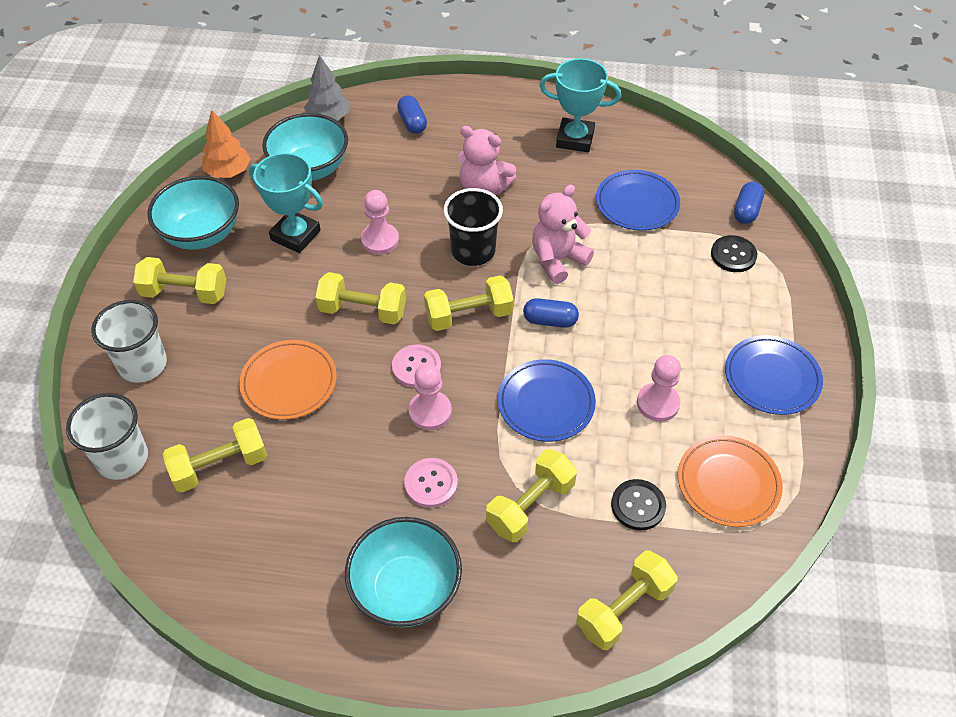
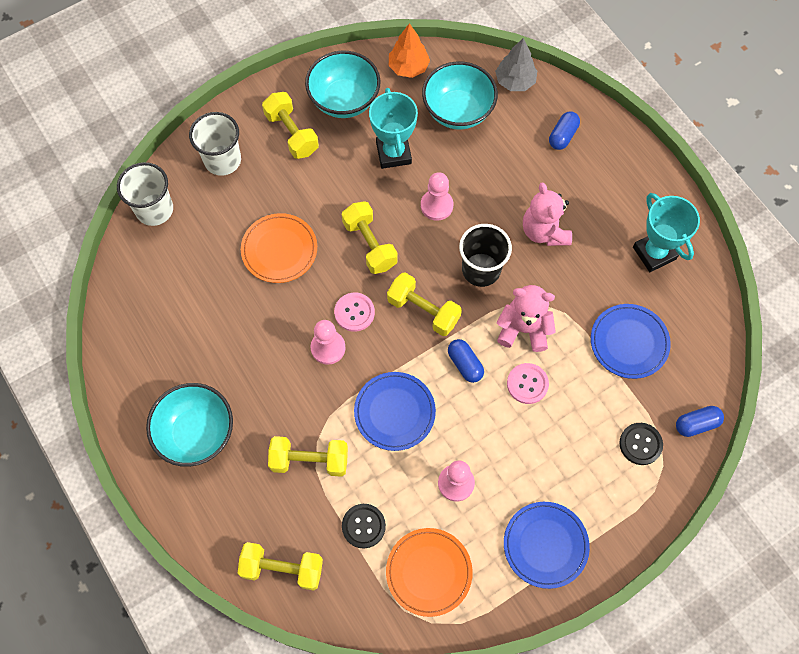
camera: 50 degrees right, 15 degrees up
yellow dumbbell [163,418,267,493] -> none
pink button [404,458,458,508] -> pink button moved to [507,363,549,404]

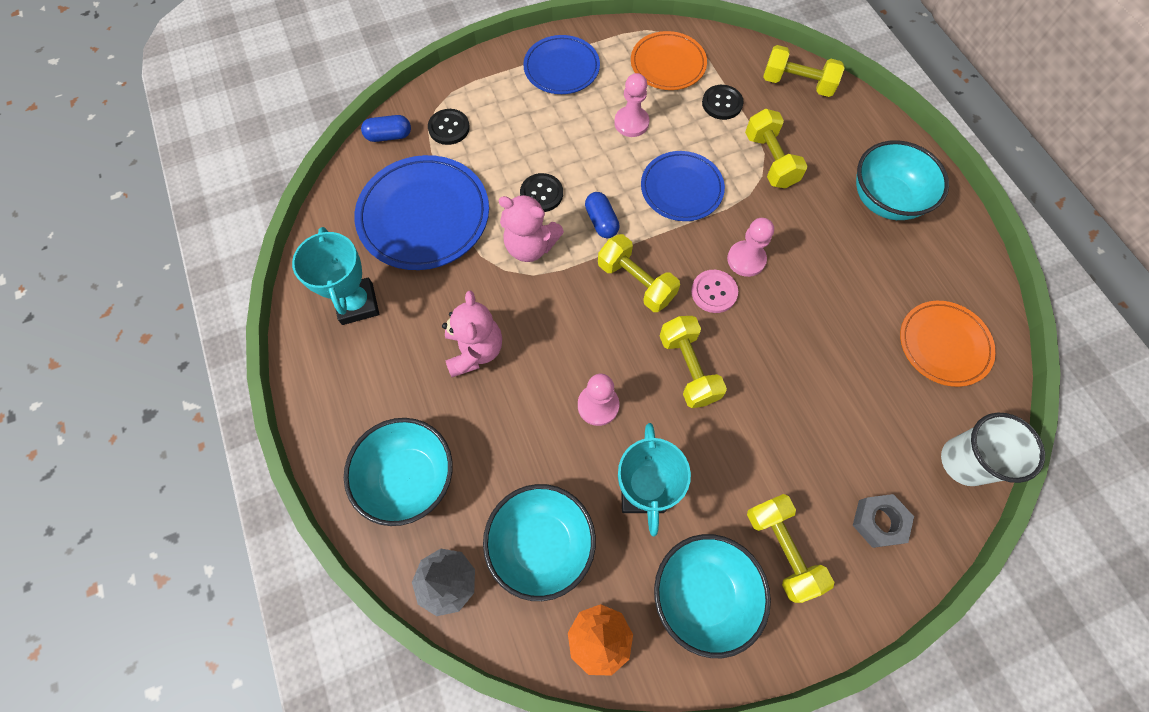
camera: 170 degrees left, 0 degrees up
white cup [189,112,241,176] -> grey nut [853,494,914,548]
orange plate [241,213,317,283] -> orange plate moved to [900,301,996,387]
yellow dumbbell [268,436,348,477] -> yellow dumbbell turned 60 degrees clockwise [745,109,807,188]
black cup [459,224,512,287] -> none
pink button [507,363,549,404] -> black button [520,173,563,212]
blue capsule [549,111,580,150] -> turquoise bowl [344,418,453,526]
blue plate [591,304,671,379] -> blue plate [354,155,489,270], size x1.56

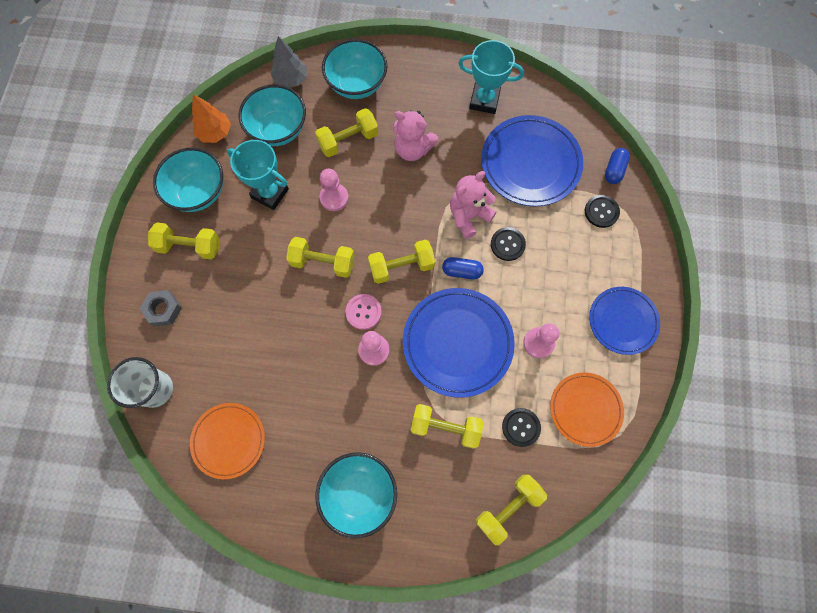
camera: 120 degrees right, 5 degrees up
blue plate [641,151,725,221] -> blue plate [403,288,515,397], size x1.56
none -> yellow dumbbell [315,108,378,157]

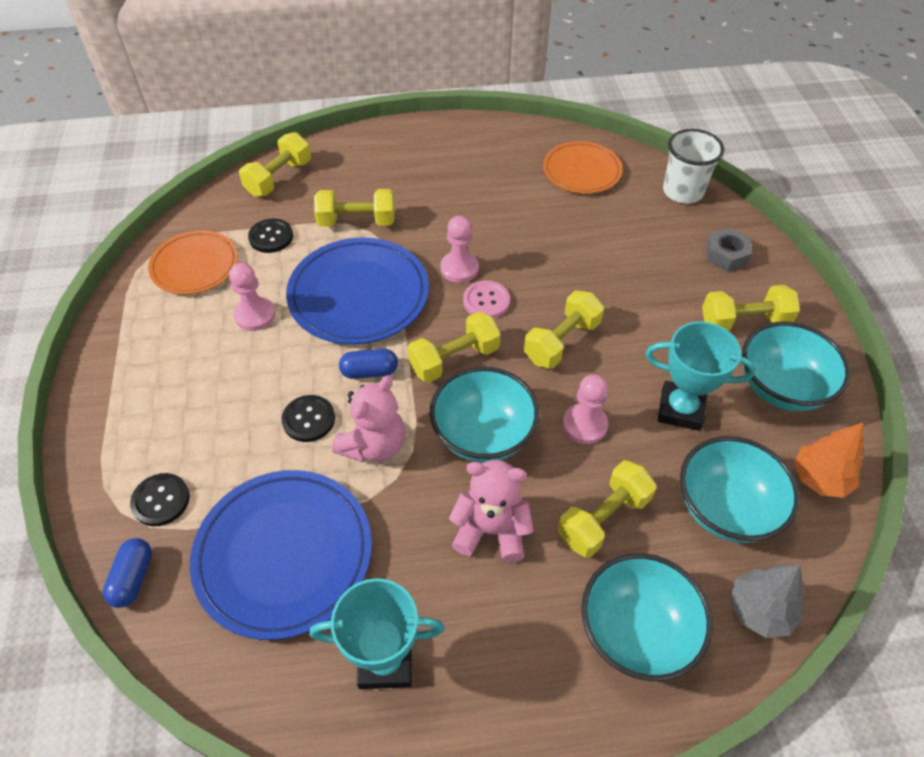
camera: 165 degrees right, 20 degrees down
yellow dumbbell [286,237,355,278] -> yellow dumbbell turned 45 degrees counterclockwise [524,291,604,369]
turquoise bowl [315,452,397,539] -> turquoise bowl moved to [430,367,539,463]
blue plate [589,287,660,355] -> none

